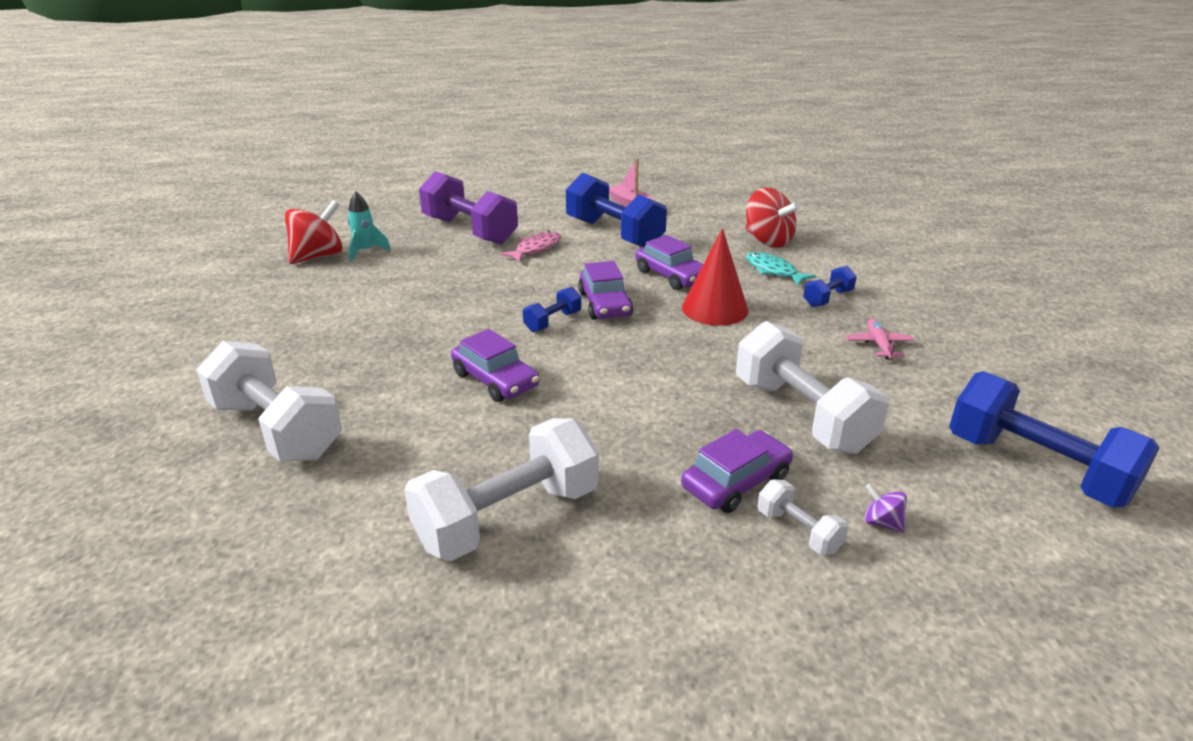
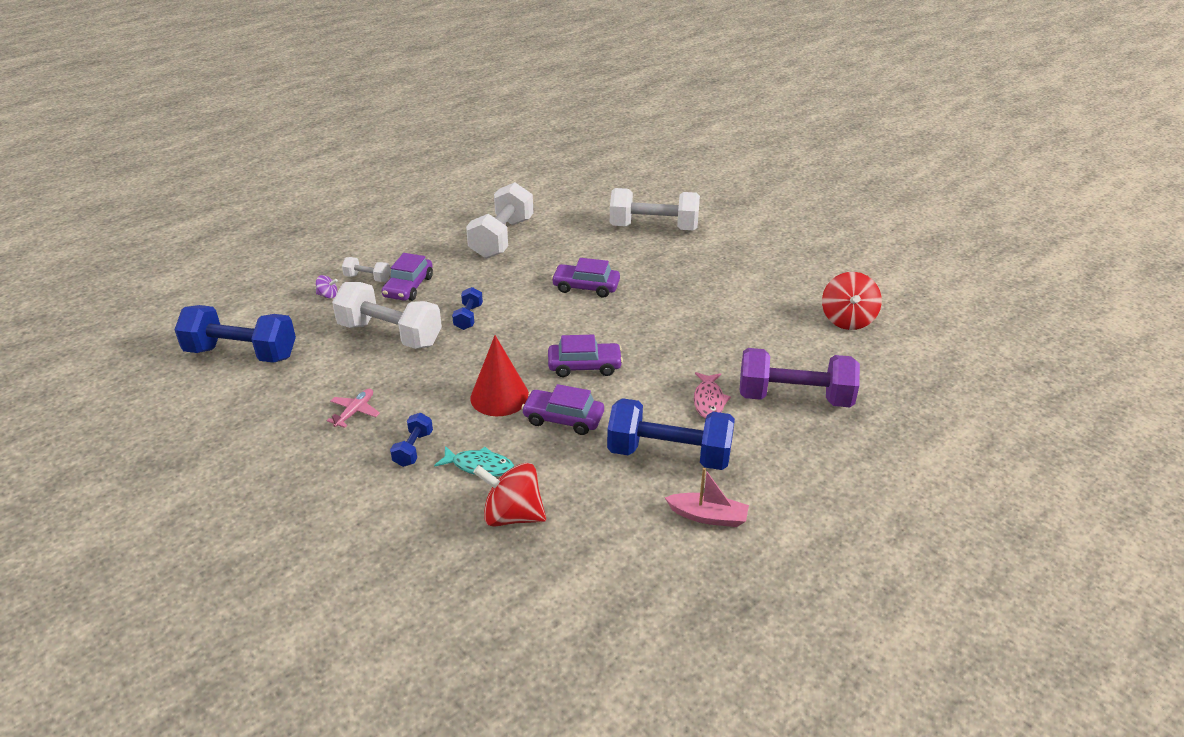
camera: 145 degrees right, 5 degrees up
turquoise rocket [348,192,391,262] -> none
blue dumbbell [523,287,581,332] -> blue dumbbell moved to [452,287,483,330]
purple car [578,261,633,320] -> purple car turned 135 degrees clockwise [548,335,623,377]
pink plane [846,318,915,359] -> pink plane turned 120 degrees counterclockwise [327,389,380,428]

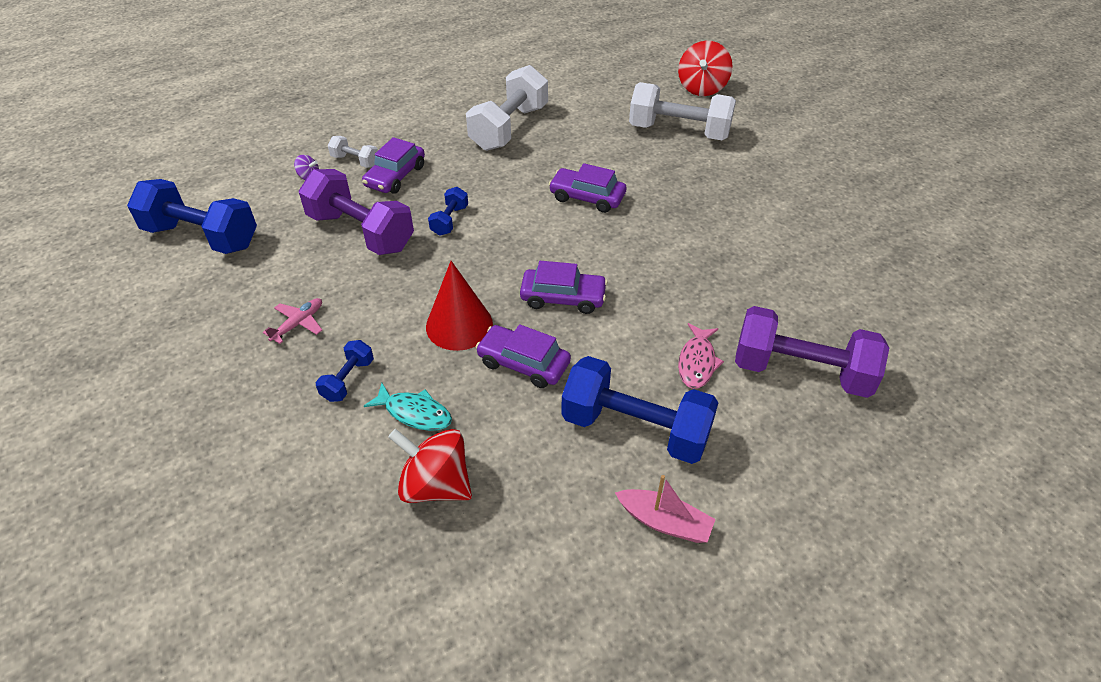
camera: 10 degrees right, 10 degrees up
white dumbbell [332,282,442,349] -> purple dumbbell [299,169,414,255]
red spinning top [822,272,882,330] -> red spinning top moved to [678,41,733,96]

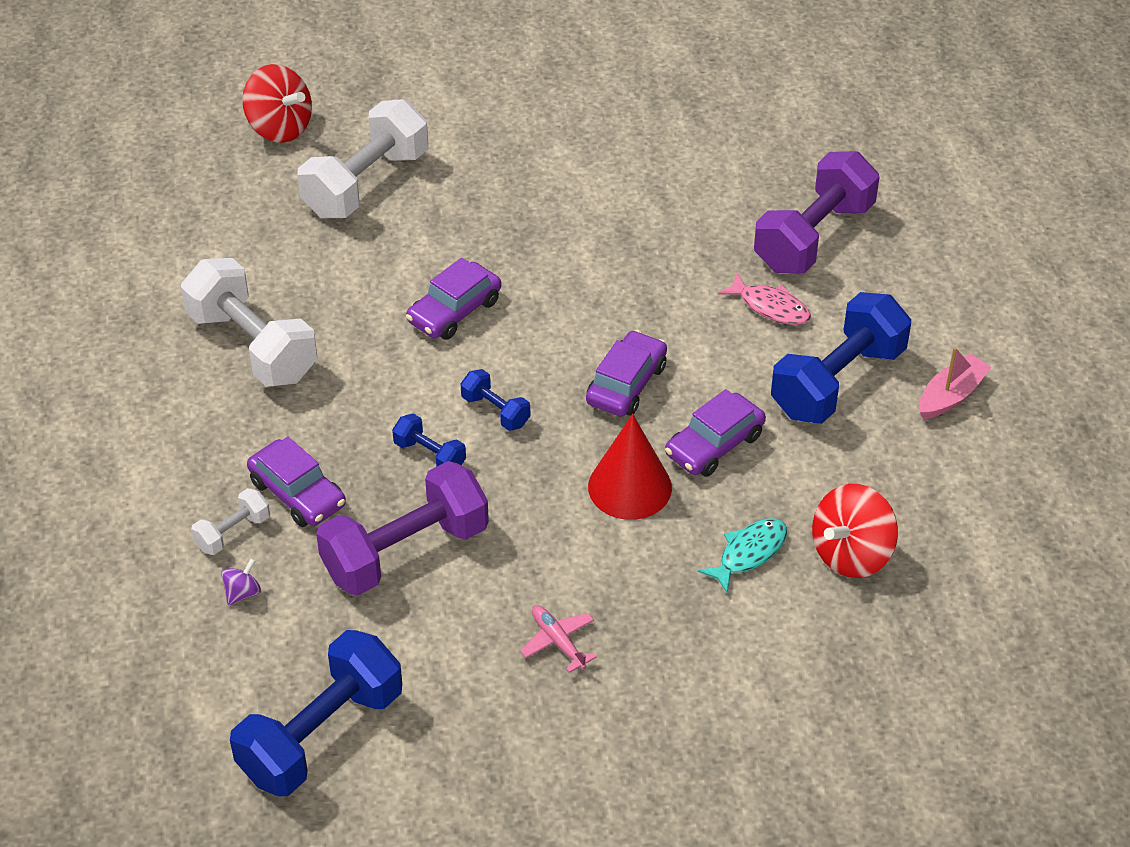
camera: 70 degrees left, 0 degrees up
blue dumbbell [315,340,374,402] -> blue dumbbell moved to [461,369,530,431]

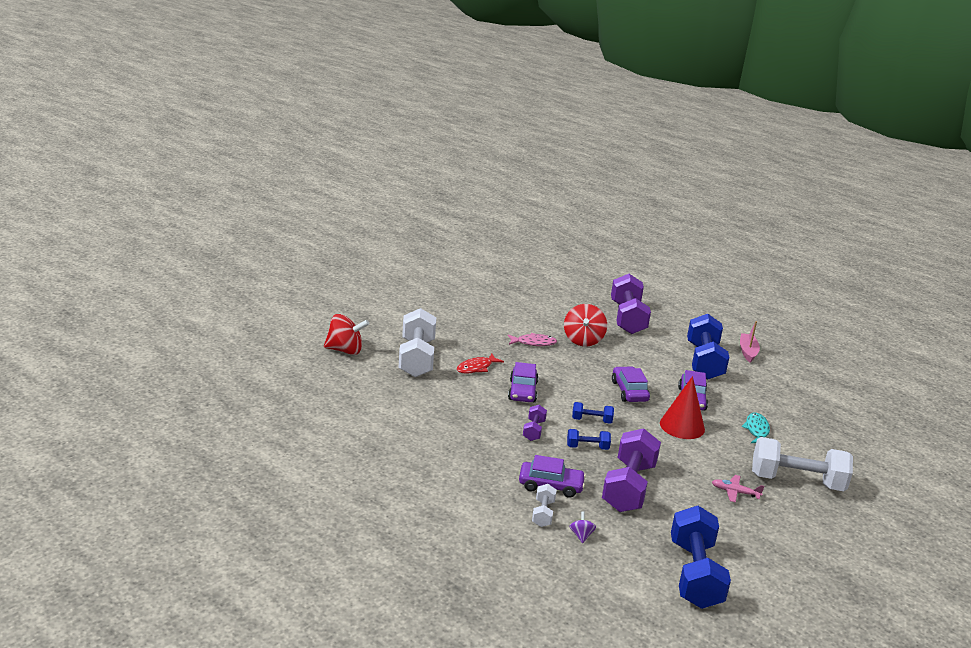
camera: 40 degrees left, 20 degrees down
white dumbbell [181,258,317,387] -> white dumbbell moved to [752,437,853,491]
pink fish [718,272,811,325] -> pink fish moved to [508,333,557,346]
red spinning top [812,484,898,578] -> red spinning top moved to [564,304,607,347]
none -> red fish [457,354,504,374]
none -> purple dumbbell [523,405,547,441]

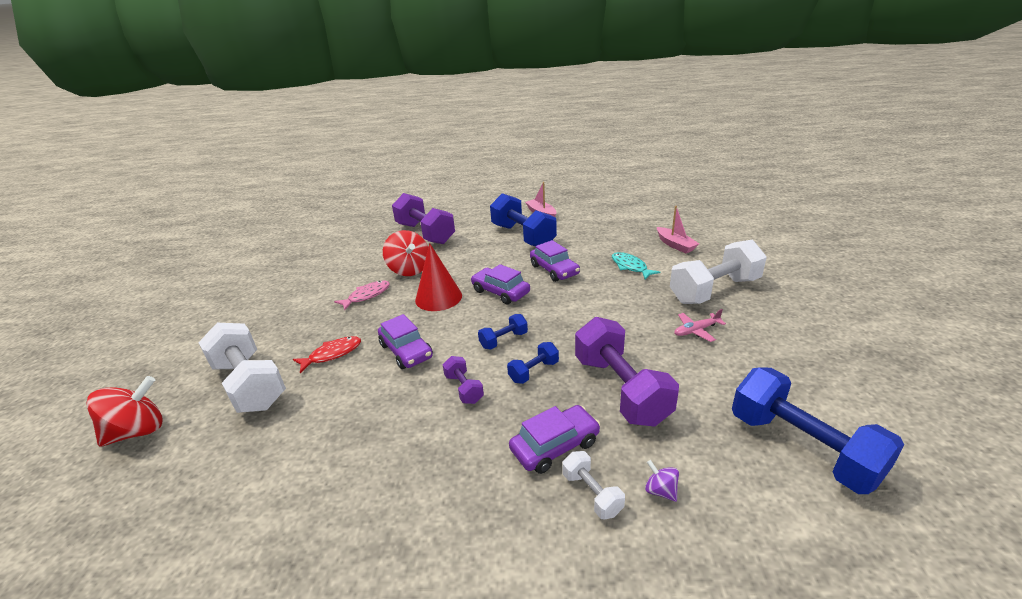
camera: 35 degrees left, 5 degrees up
red fish [457,354,504,374] -> red fish turned 135 degrees counterclockwise [293,336,361,373]
red cone [660,376,705,439] -> red cone moved to [415,243,462,311]
none -> pink boat [657,206,699,253]

